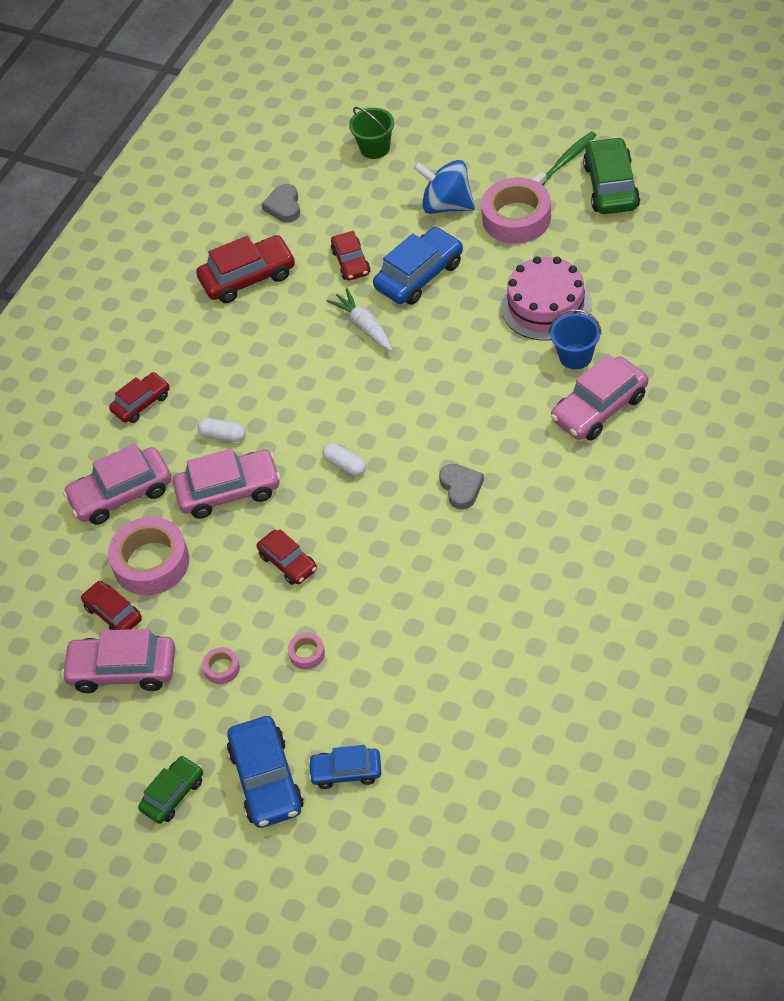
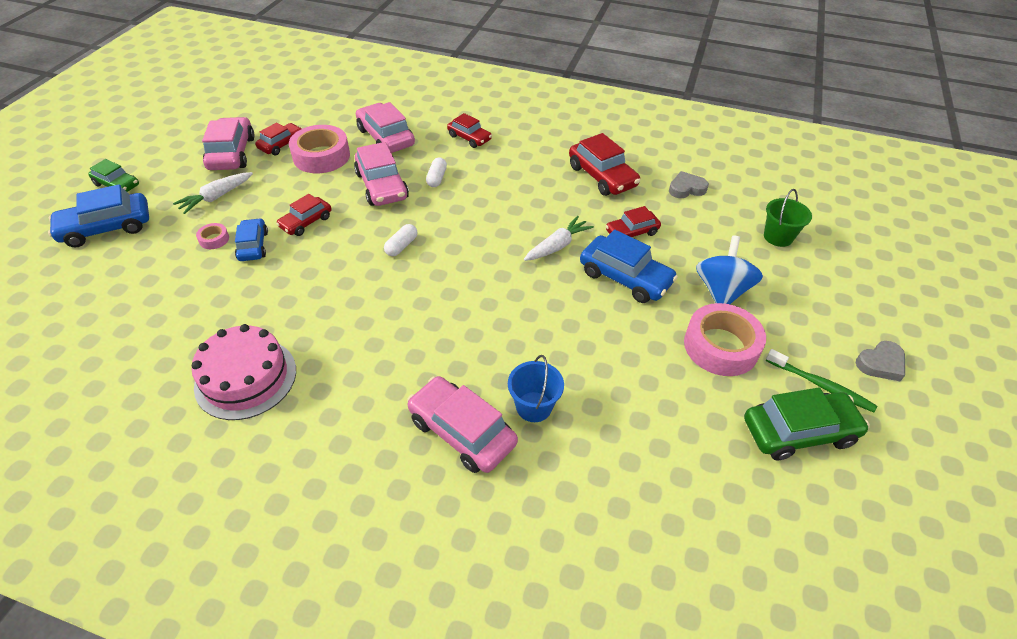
camera: 75 degrees right, 5 degrees down
pink tape [202,647,240,684] -> white carrot [173,172,253,214]
blue car [308,745,381,789] -> blue car moved to [235,218,268,261]
grey heart [439,464,484,510] -> grey heart moved to [856,341,905,381]
pink cake [501,256,592,340] -> pink cake moved to [191,324,296,420]

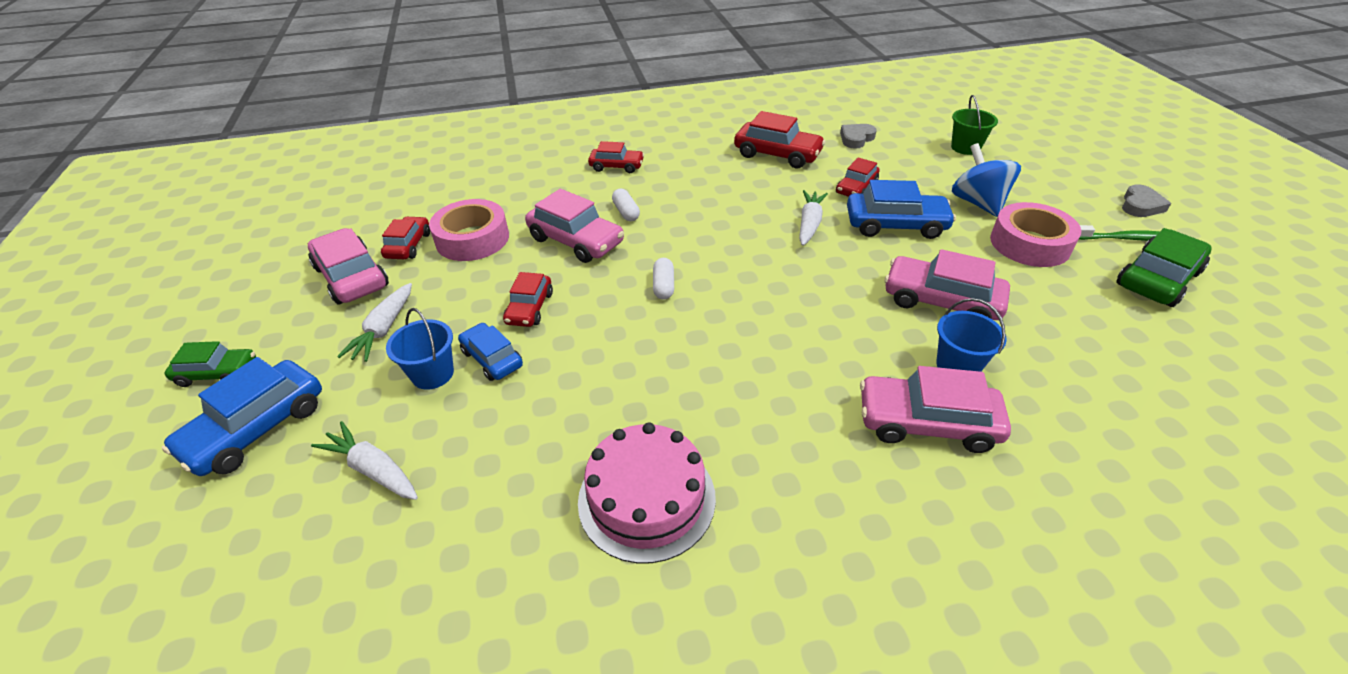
camera: 30 degrees left, 5 degrees down
pink tape [196,223,229,249] -> blue bucket [386,308,454,390]
pink car [356,102,415,153] -> pink car moved to [885,249,1010,320]
none -> white carrot [311,421,418,500]

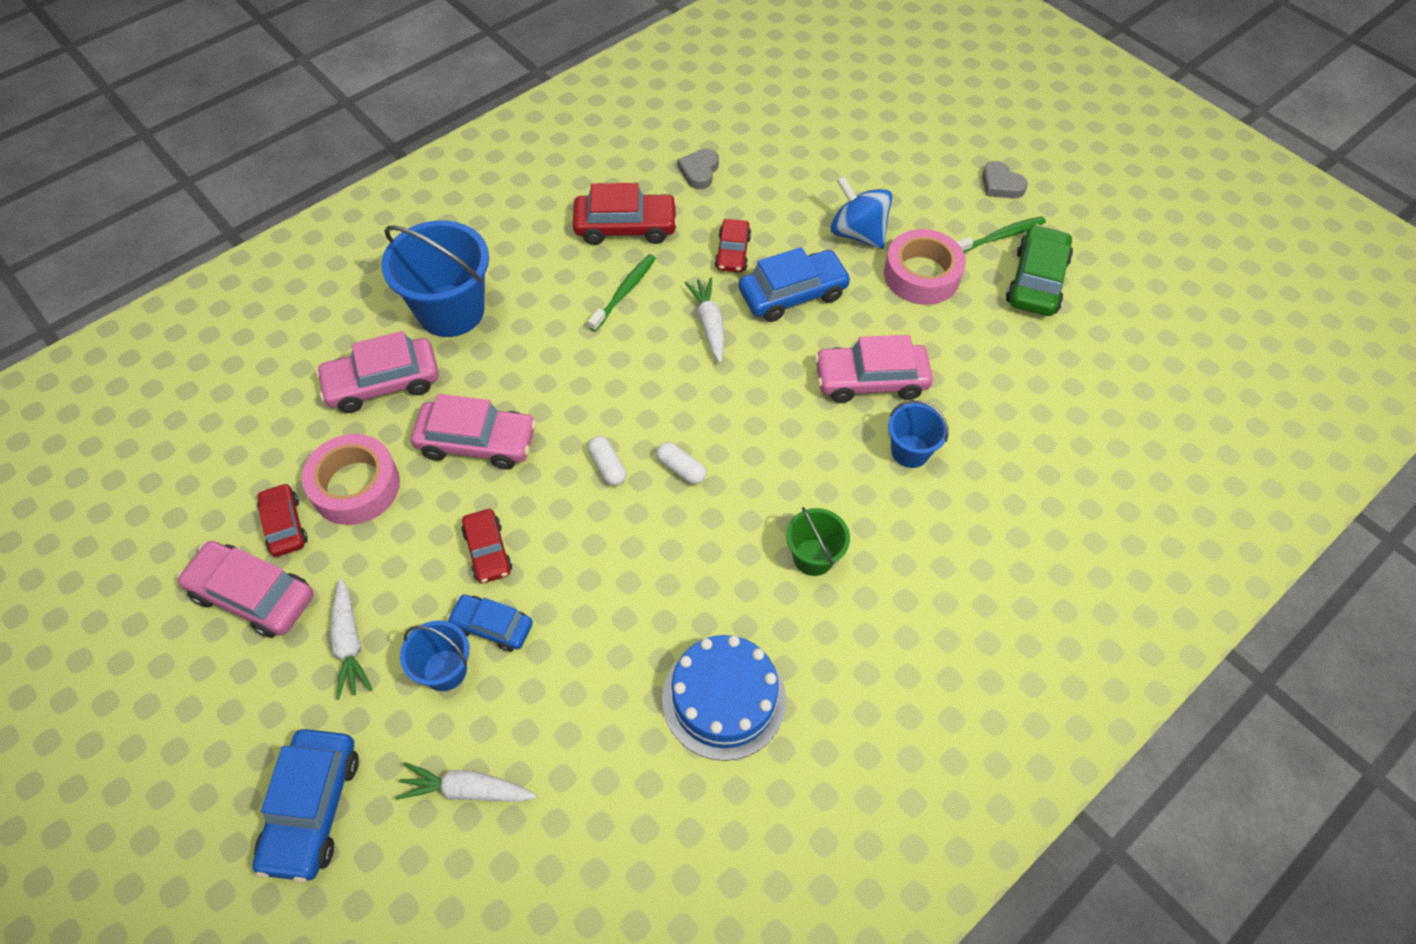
camera: 30 degrees left, 15 degrees up
green car [164,341,256,387] -> none
pink cake [578,422,716,563] -> blue cake [662,635,786,761]
red car [588,141,644,173] -> blue bucket [381,220,489,337]
white capsule [612,189,640,221] -> white capsule moved to [656,442,706,484]
pink car [860,366,1011,453] -> pink car moved to [316,331,439,413]
green bucket [951,95,998,155] -> green bucket moved to [786,507,850,576]
grey heart [1122,184,1171,217] -> grey heart turned 135 degrees clockwise [982,161,1028,199]
none -> green toothbrush [588,254,656,332]

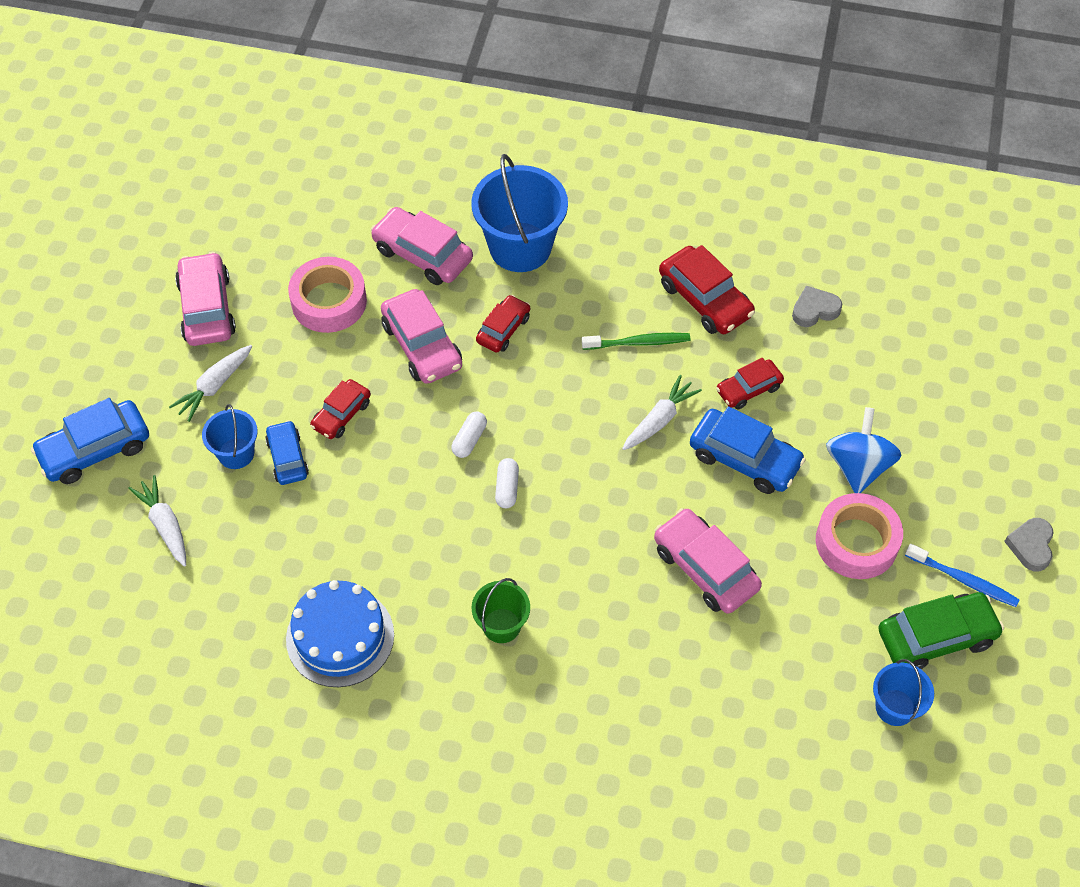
camera: 55 degrees right, 0 degrees up
red car [257,483,308,557] -> red car moved to [476,295,530,353]
blue bucket [888,400,949,468] -> blue bucket moved to [873,659,934,726]
green toothbrush [956,216,1046,253] -> blue toothbrush [905,544,1020,607]

